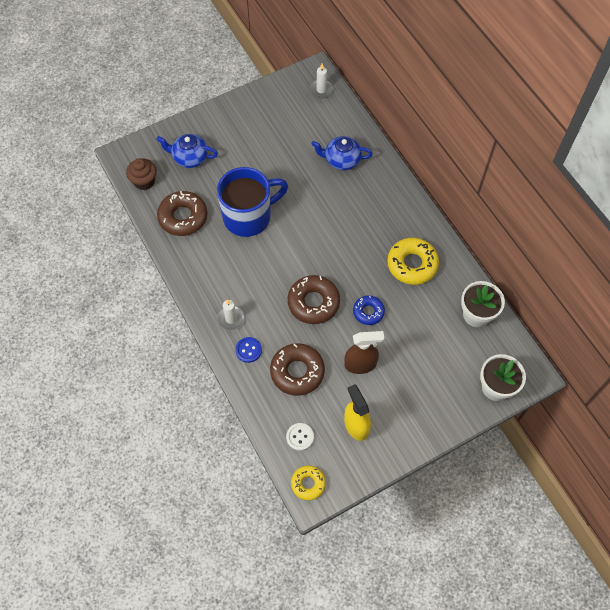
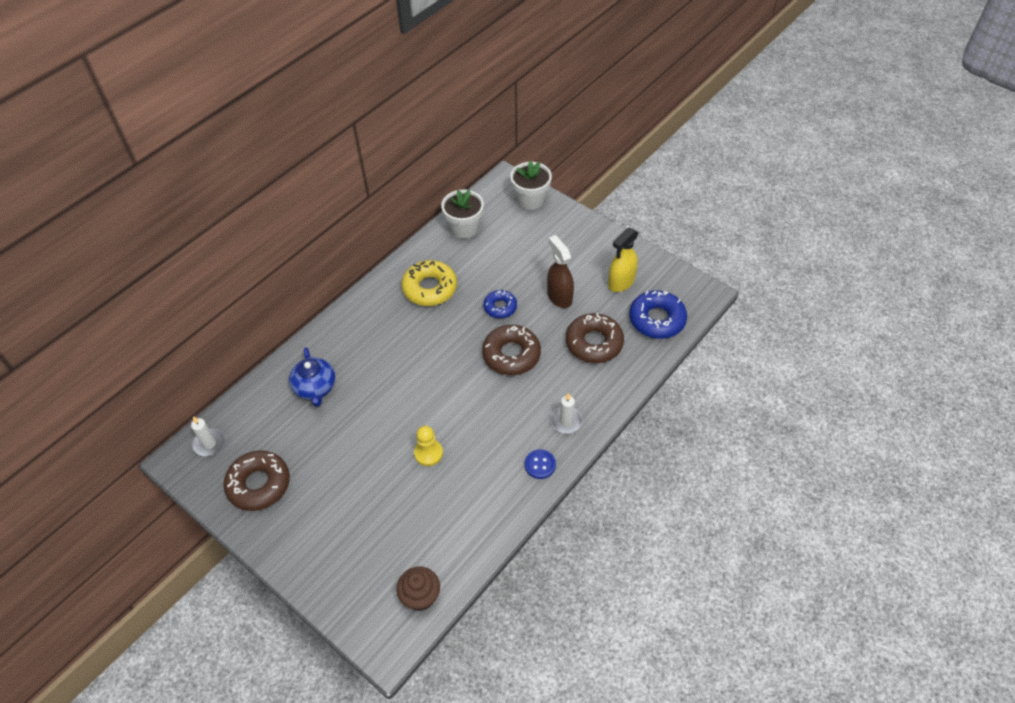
camera: 110 degrees left, 10 degrees down
blue teapot [156,134,218,168] -> none
brown donut [157,191,208,236] -> brown donut moved to [224,450,290,511]
blue mug [217,167,288,237] -> yellow pawn [414,426,443,466]
blue button [235,337,262,363] -> blue button moved to [525,449,556,479]
white button [286,423,314,451] -> blue donut [629,290,687,339]
yellow donut [291,465,326,500] -> none

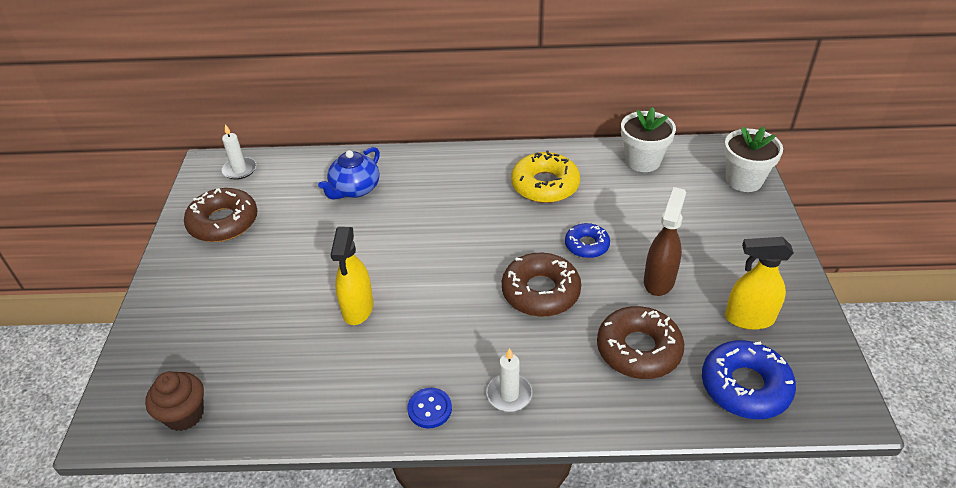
camera: 50 degrees right, 10 degrees down
yellow pawn [414,426,443,466] -> yellow spray bottle [331,227,373,325]

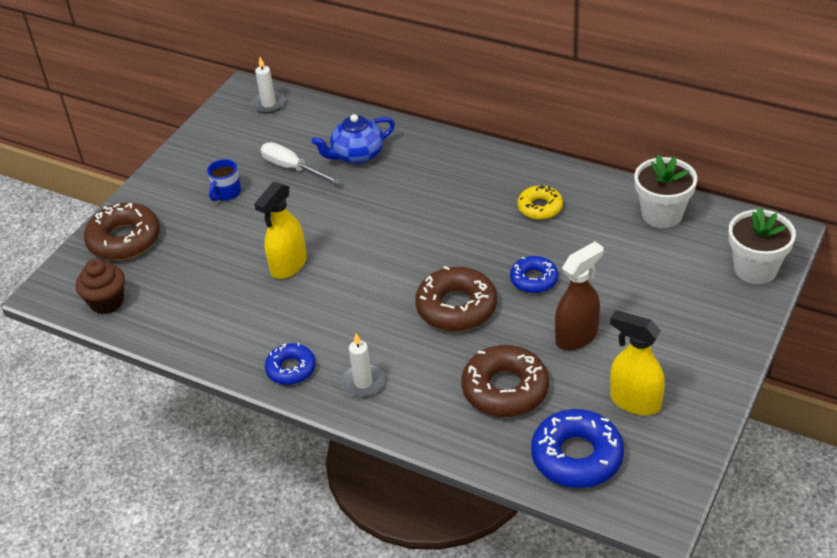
camera: 30 degrees right, 0 degrees up
brown donut [184,188,258,242] -> brown donut moved to [84,203,160,260]
blue button [408,388,452,428] -> blue donut [265,343,316,385]
yellow donut [511,151,580,203] -> yellow donut [517,185,563,220], size x0.60
none -> blue mug [207,159,241,201]
none -> white screwdriver [260,142,341,184]

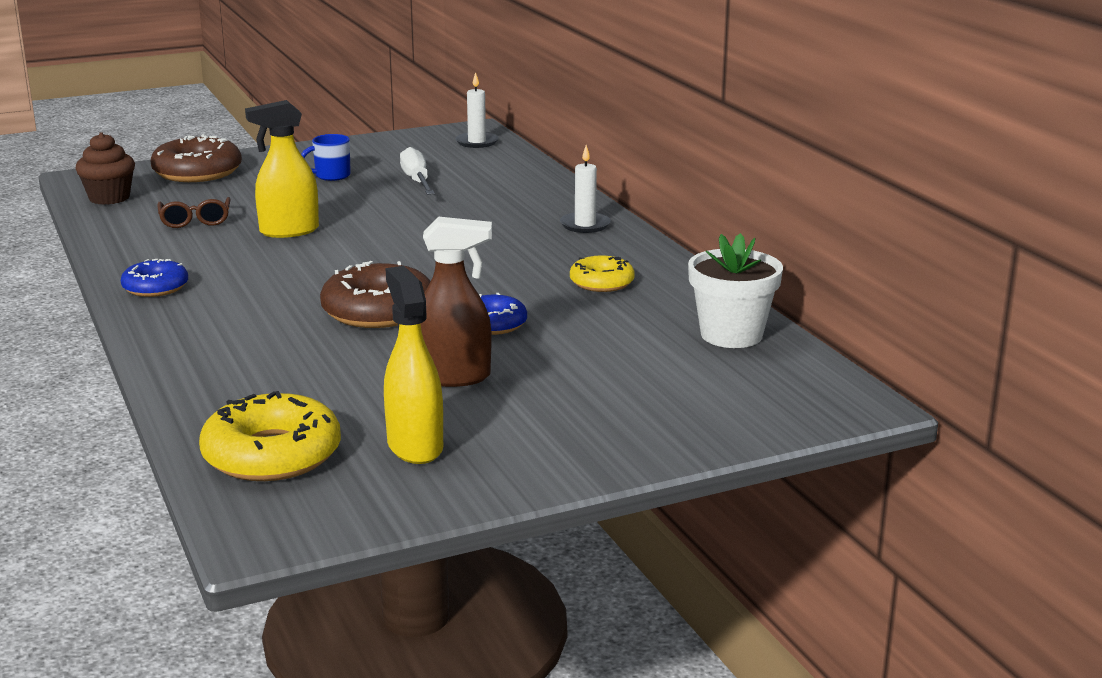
camera: 35 degrees right, 20 degrees down
blue teapot [312,114,395,164] -> none
white candle [341,333,385,398] -> white candle moved to [560,145,611,233]
brown donut [461,345,549,417] -> none
blue donut [531,409,624,488] -> yellow donut [199,391,341,481]
white flower pot [728,207,796,284] -> none
none -> brown glasses [157,197,230,228]

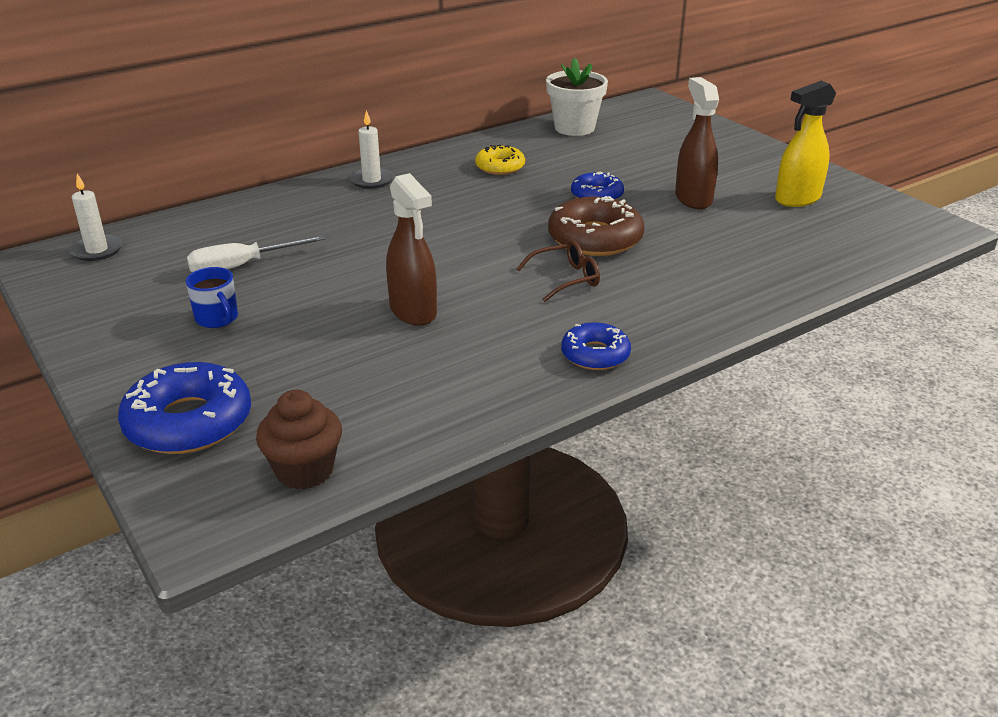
camera: 100 degrees left, 10 degrees up
brown donut [150,134,242,182] -> blue donut [118,362,251,454]
brown glasses [157,197,230,228] -> brown glasses moved to [517,240,600,302]
yellow donut [199,391,341,481] -> none
yellow spray bottle [245,100,319,238] -> brown spray bottle [386,173,437,326]

